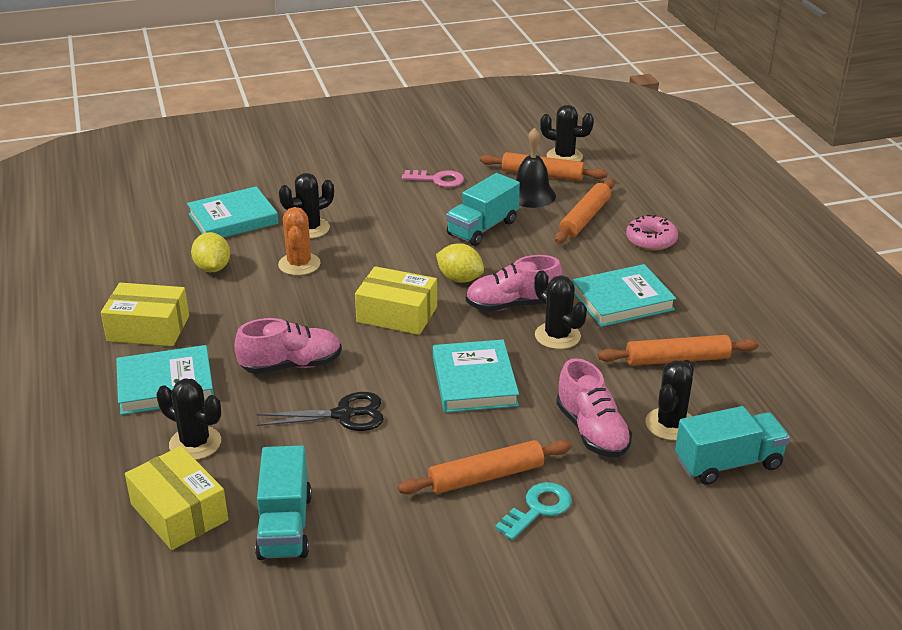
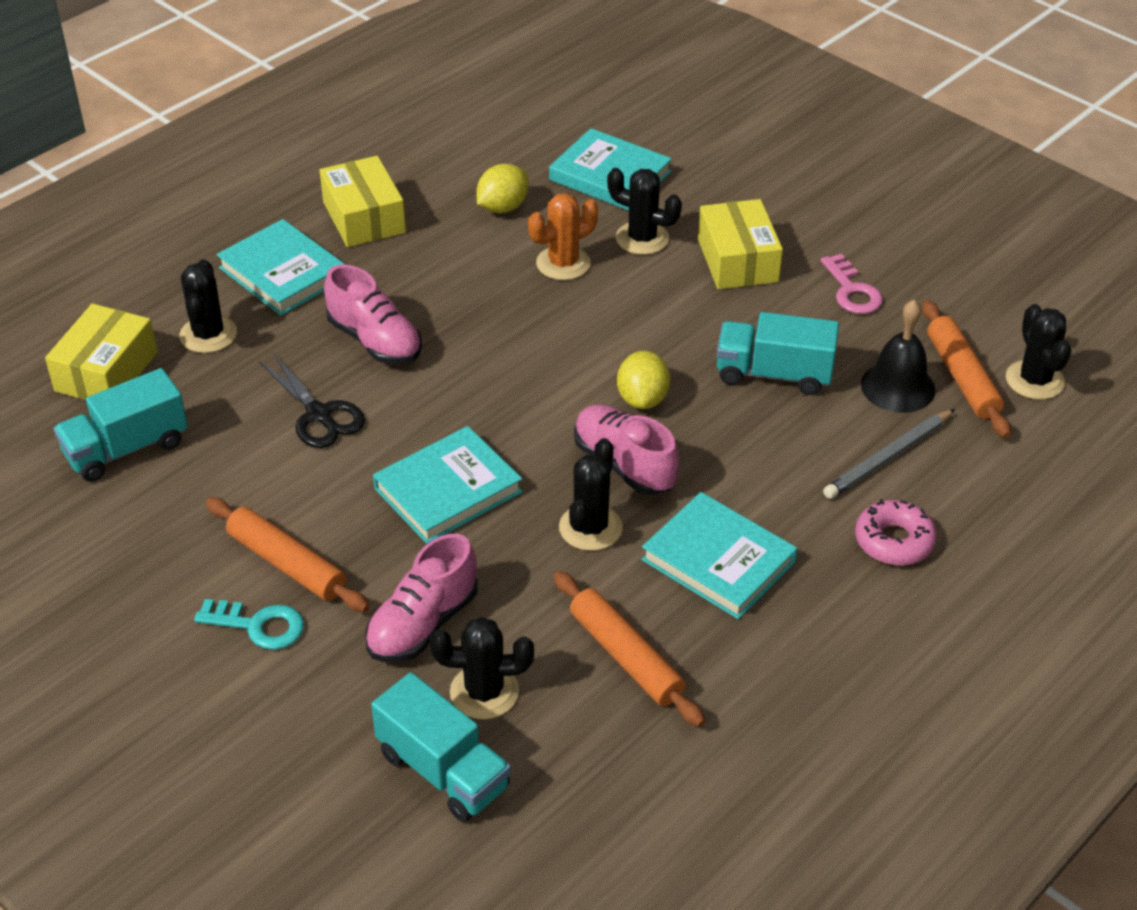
camera: 60 degrees right, 10 degrees up
yellow box [355,266,437,335] -> yellow box moved to [698,199,783,289]
orange rolling pin [555,178,615,244] -> grey pencil [823,409,955,499]

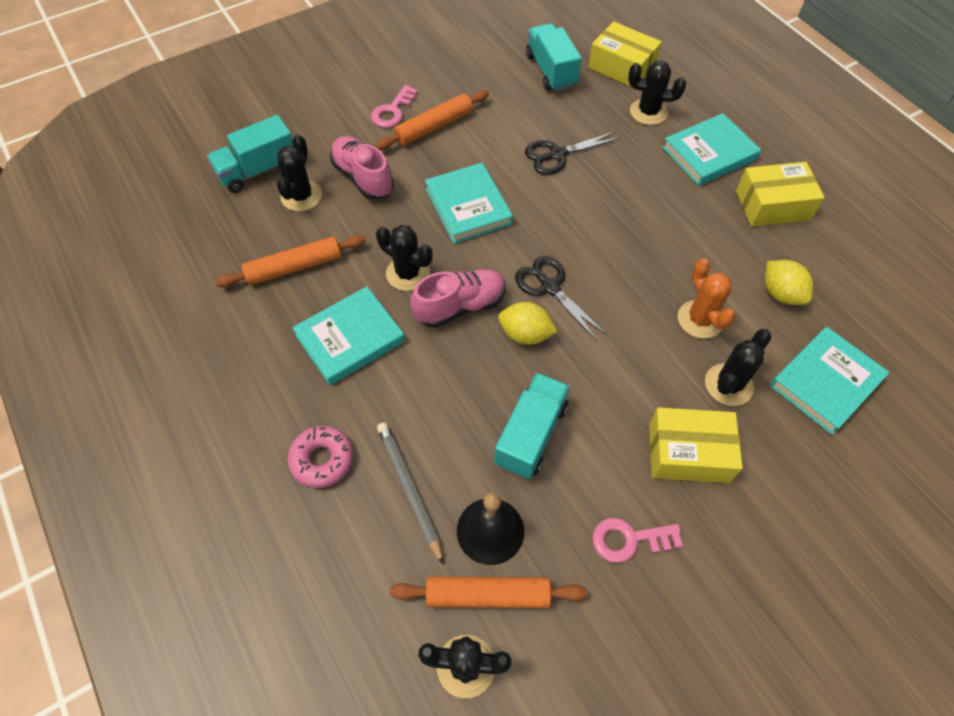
camera: 105 degrees right, 15 degrees up
turquoise key [194,599,304,650] -> pink key [371,85,418,128]
pink shoe [324,264,422,364] -> none
none -> black scissors [515,256,607,341]

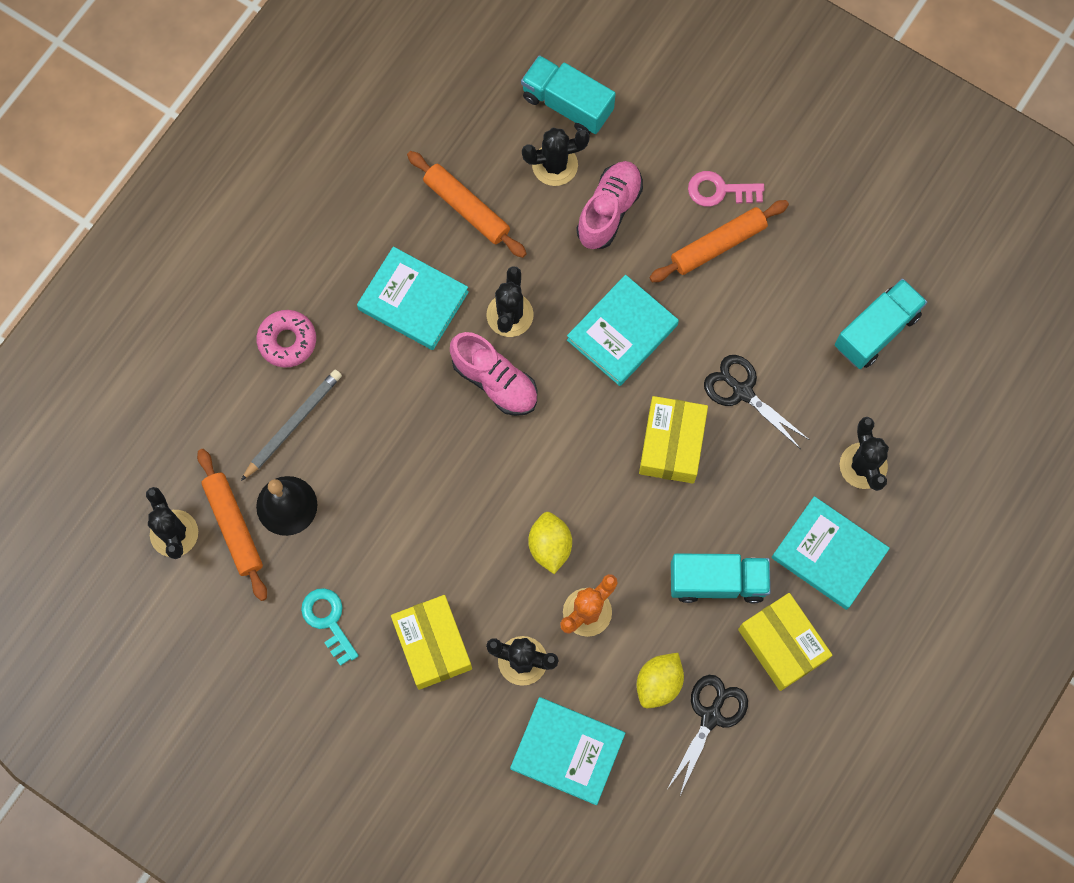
camera: 65 degrees right, 15 degrees up
orange rolling pin [375,90,489,150] -> orange rolling pin turned 60 degrees counterclockwise [649,200,789,282]
turquoise truck [494,373,570,479] -> turquoise truck moved to [671,554,771,603]
yellow lemon [498,302,558,345] -> yellow lemon moved to [528,512,572,574]
black scissors [515,256,607,341] -> black scissors moved to [667,675,748,795]
yellow box [588,21,662,88] -> yellow box moved to [639,396,708,484]
pink key [592,518,683,563] -> turquoise key [301,588,359,666]

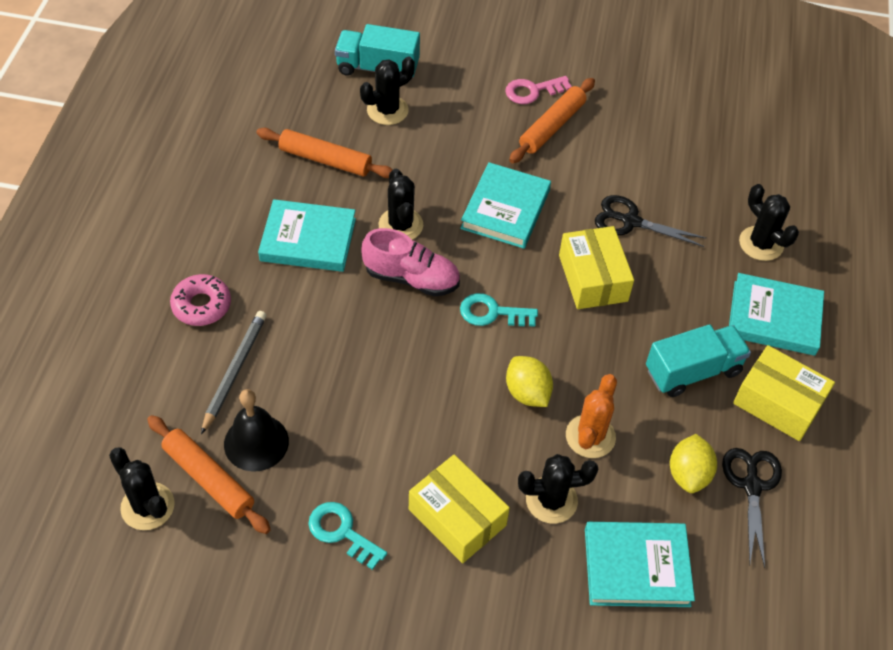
camera: 25 degrees left, 20 degrees down
pink shoe [576,161,643,249] -> none
turquoise truck [835,279,927,369] -> none
none -> turquoise key [460,293,538,327]

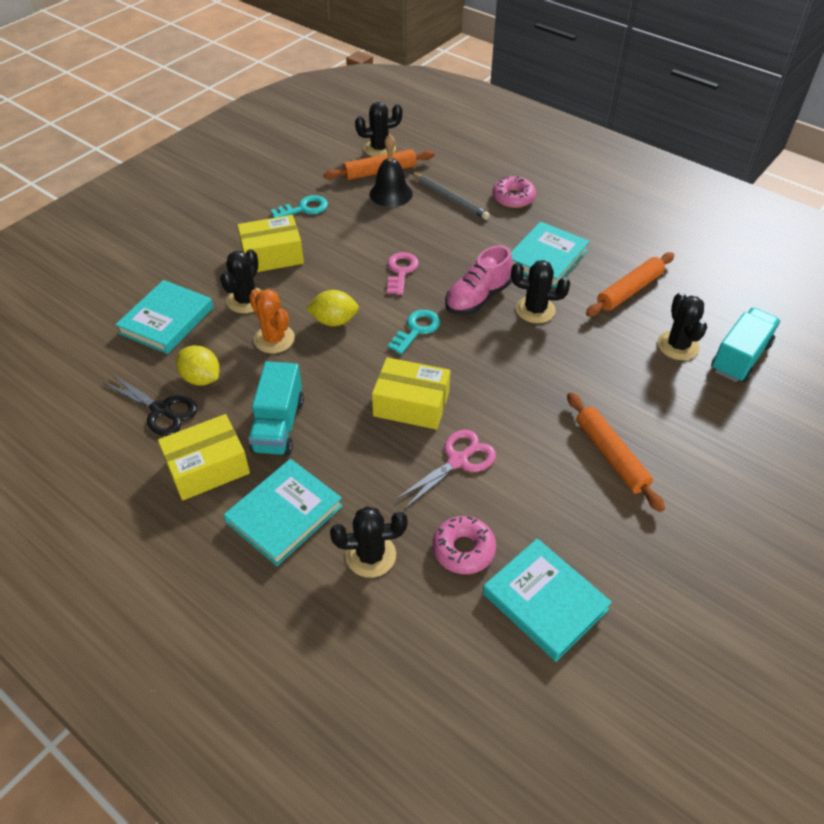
camera: 120 degrees right, 5 degrees down
turquoise book [460,162,551,249] -> turquoise book moved to [483,538,612,662]
pink key [505,76,572,104] -> pink key moved to [387,252,419,295]
black scissors [595,195,707,247] -> pink scissors [395,430,496,510]
none -> pink donut [433,516,496,574]

